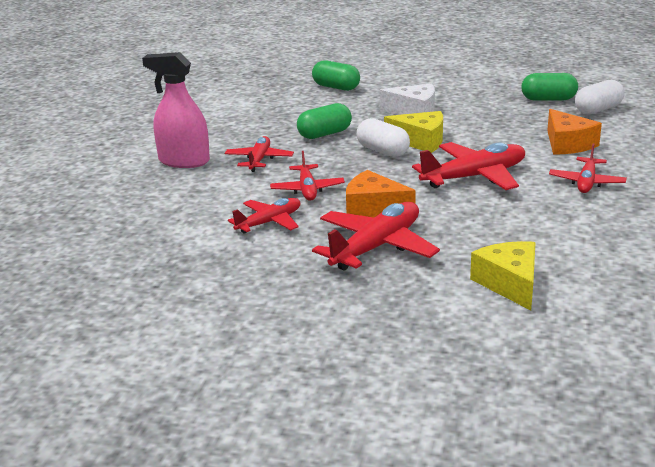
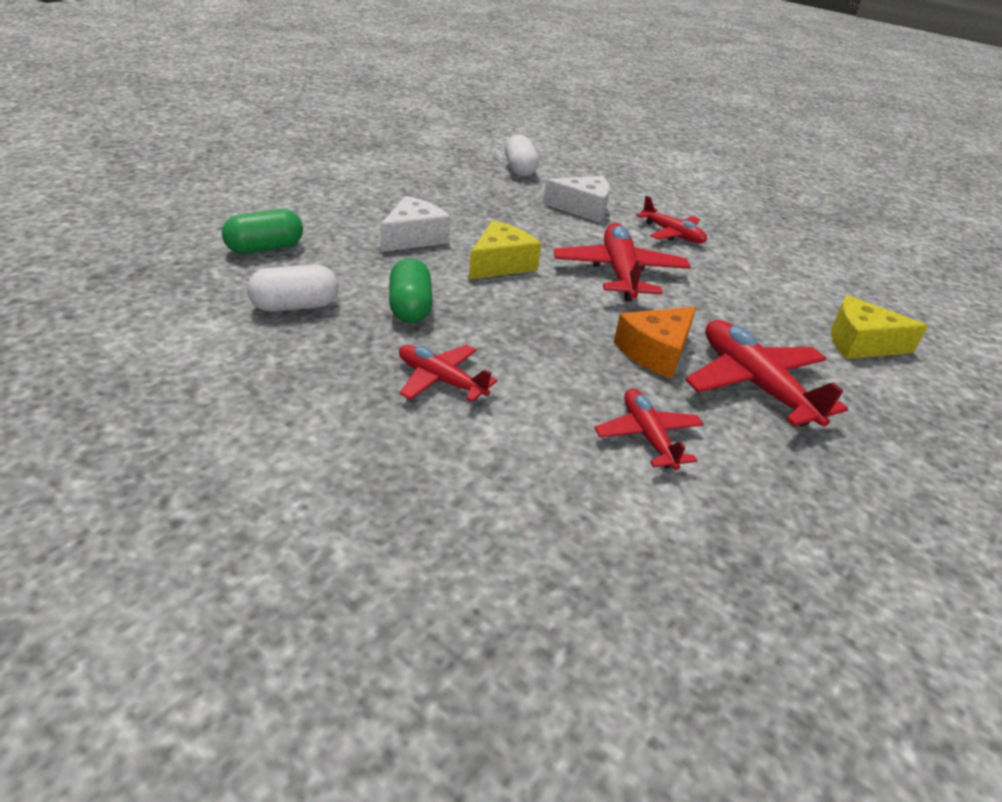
camera: 70 degrees left, 10 degrees up
pink spray bottle [142,52,210,168] -> none
red plane [270,151,345,201] -> none
white capsule [357,118,410,157] -> white capsule moved to [247,265,338,312]
green capsule [521,73,578,101] -> none
orange cheese [547,109,602,155] -> white cheese [543,176,610,223]

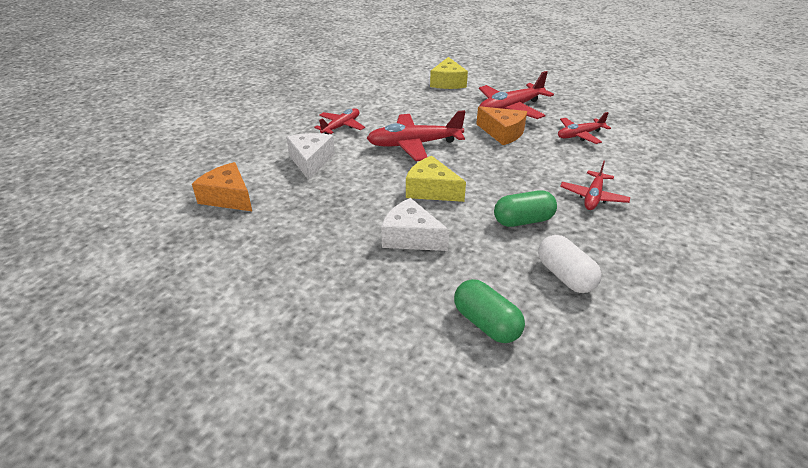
camera: 95 degrees left, 0 degrees up
white capsule [505,135,539,177] -> orange cheese [192,162,252,211]

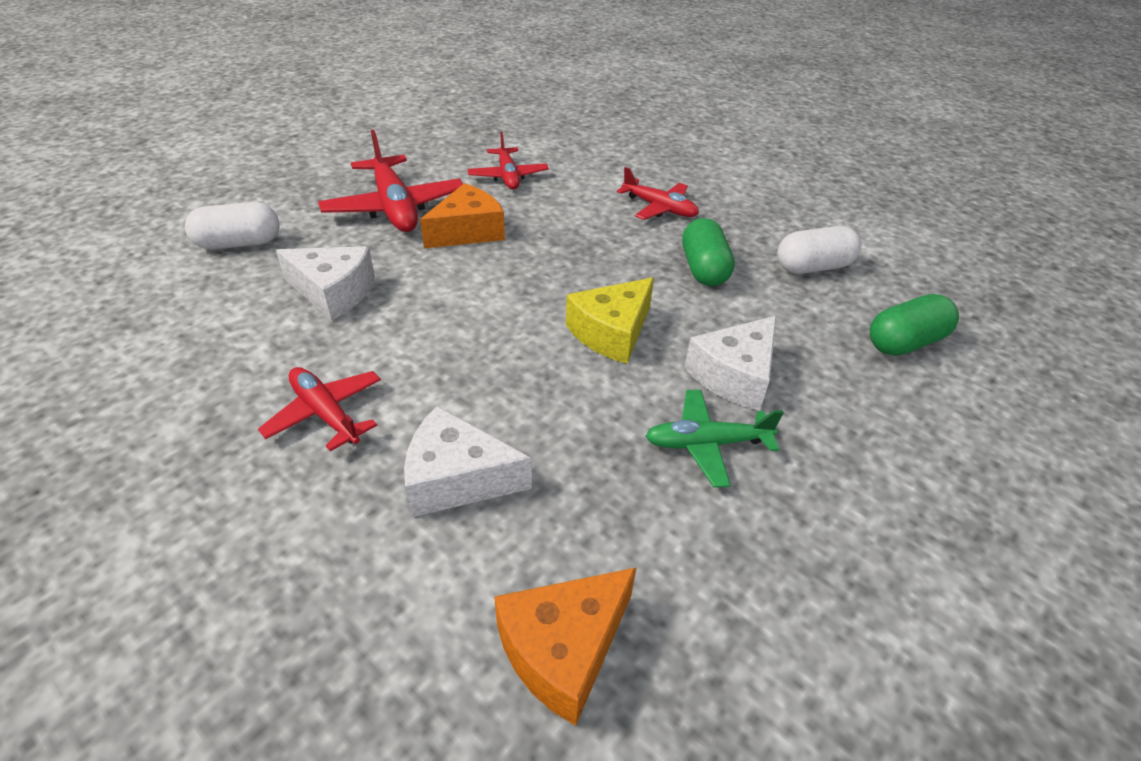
camera: 80 degrees left, 5 degrees up
red plane [367,110,466,161] -> none
yellow cheese [430,57,468,89] -> white capsule [185,202,280,250]
none -> white cheese [276,246,375,320]
none -> green plane [645,390,784,488]

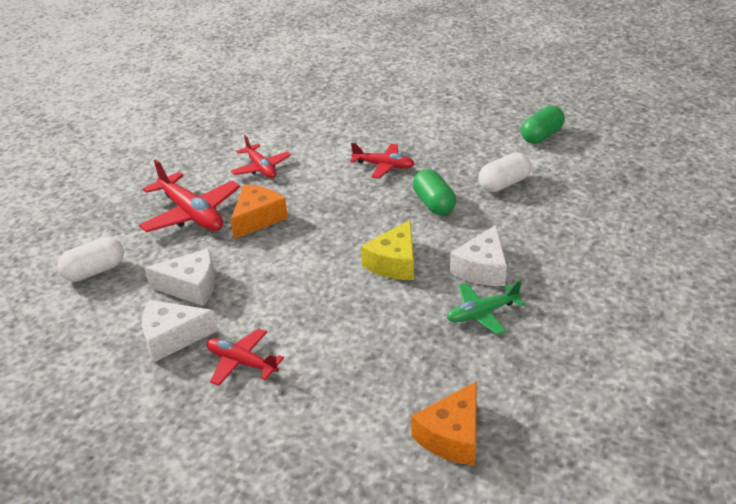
camera: 15 degrees left, 5 degrees down
white cheese [404,406,532,517] -> white cheese moved to [142,300,218,362]
green capsule [870,294,959,356] -> green capsule moved to [521,105,565,144]

